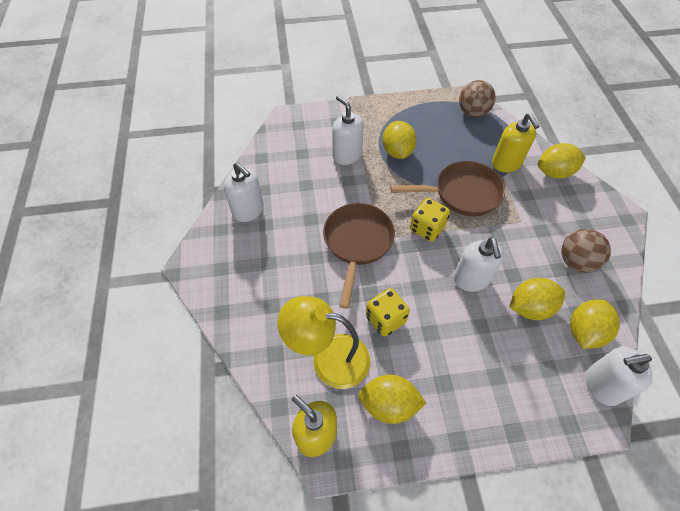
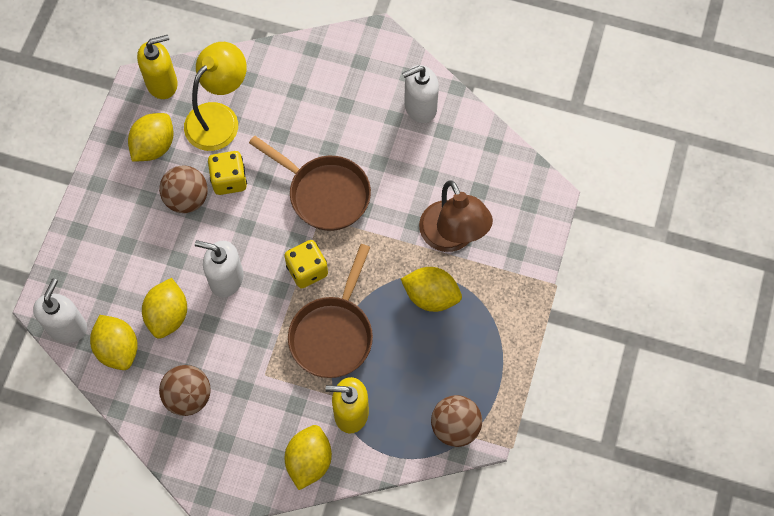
camera: 115 degrees right, 10 degrees up
white soap dispenser [332,95,364,165] -> brown lamp [419,180,493,252]
none -> brown ball [159,165,208,213]

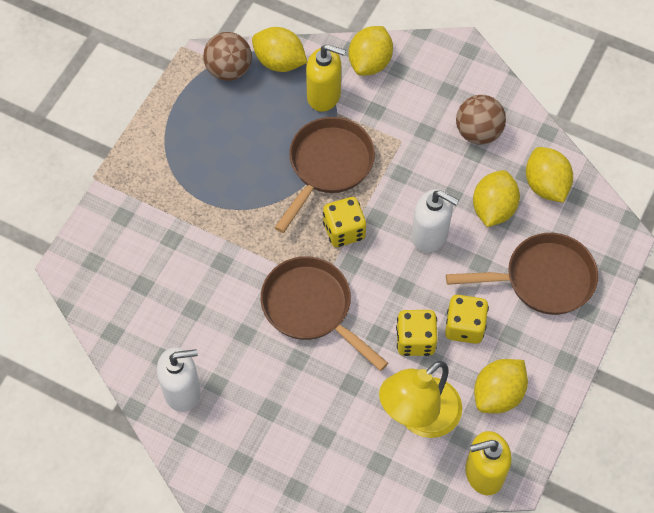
camera: 170 degrees left, 5 degrees down
white soap dispenser [33,279,87,343] -> none
brown ball [159,165,208,213] -> yellow dice [445,295,489,344]
yellow lemon [401,267,462,312] -> yellow lemon moved to [252,27,307,72]
brown lamp [419,180,493,252] -> none
none -> brown pan [446,233,598,315]

